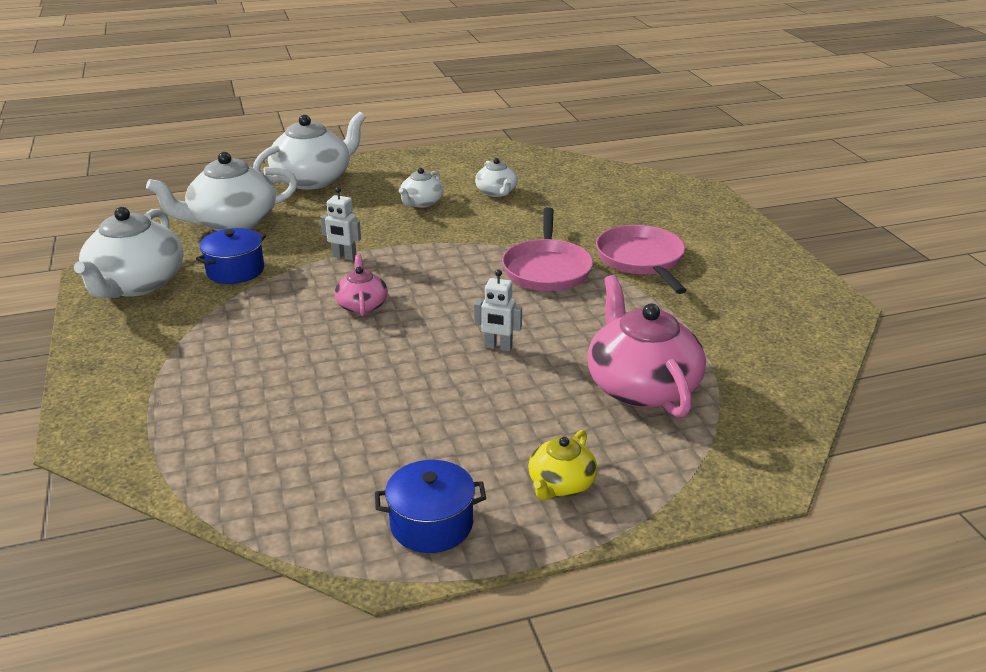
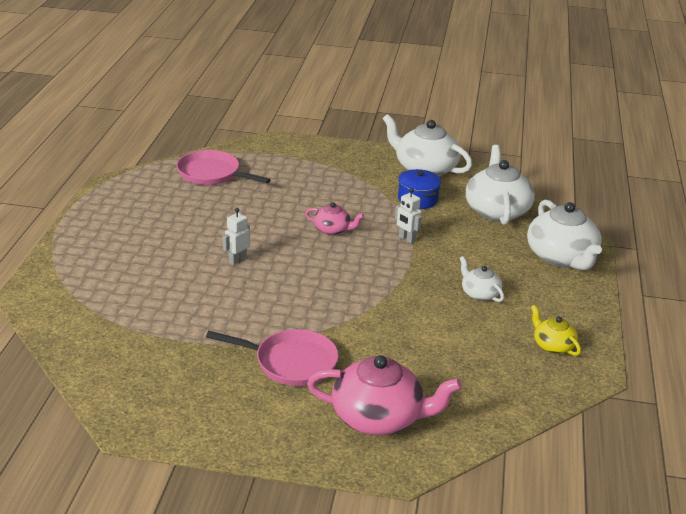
camera: 115 degrees right, 0 degrees up
white robot [320,187,361,261] -> white robot turned 90 degrees counterclockwise [395,188,422,244]
blue pot [375,460,486,553] -> none
white teapot [475,158,518,197] -> none
pink pan [502,207,593,291] -> pink pan moved to [177,150,271,185]
yellow teapot [528,430,597,501] -> yellow teapot moved to [531,305,581,356]
pink teapot [587,275,706,418] -> pink teapot moved to [307,355,462,436]

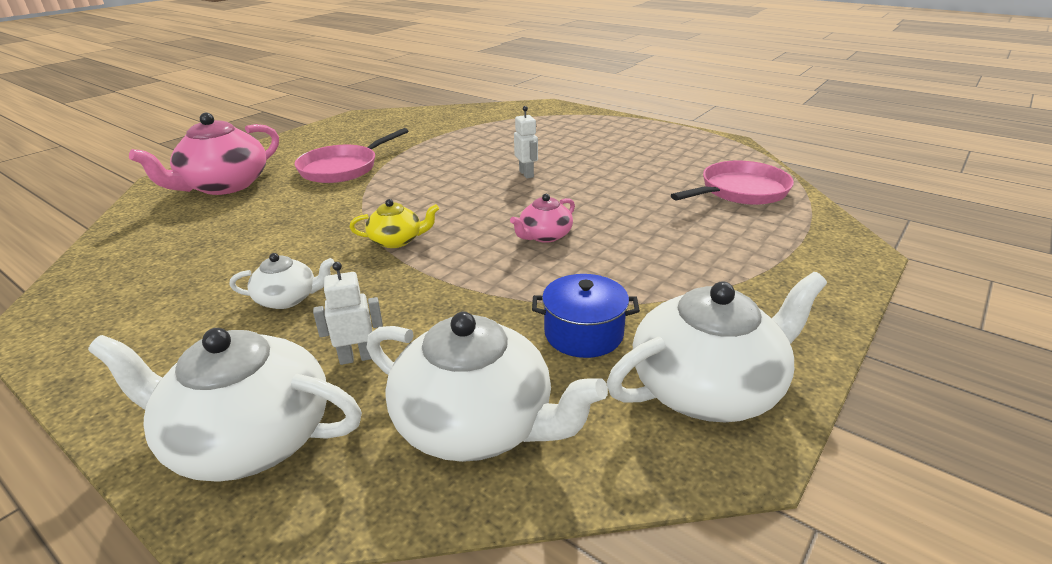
camera: 120 degrees right, 0 degrees up
white robot [395,188,422,244] -> white robot moved to [313,262,383,365]
yellow teapot [531,305,581,356] -> yellow teapot moved to [349,199,439,248]

